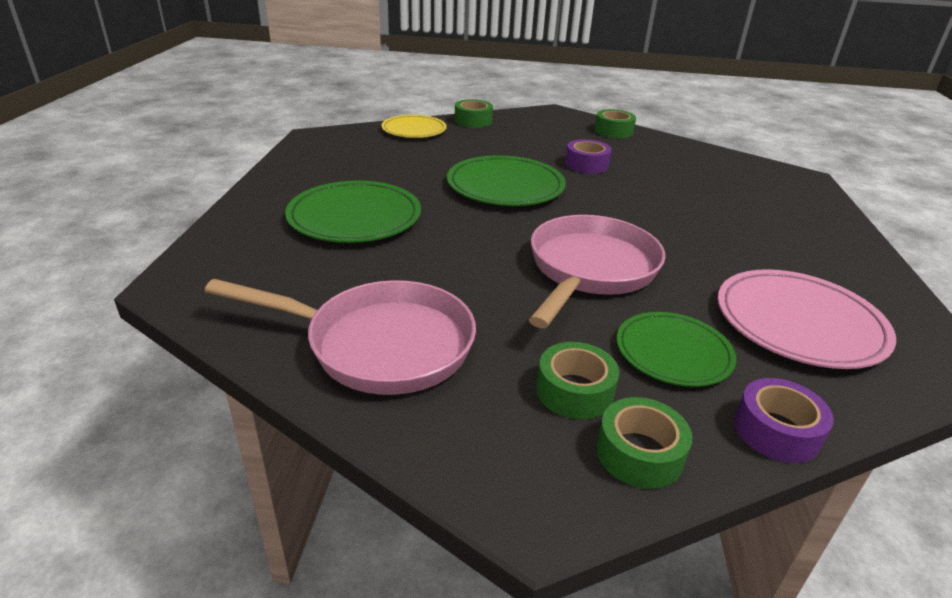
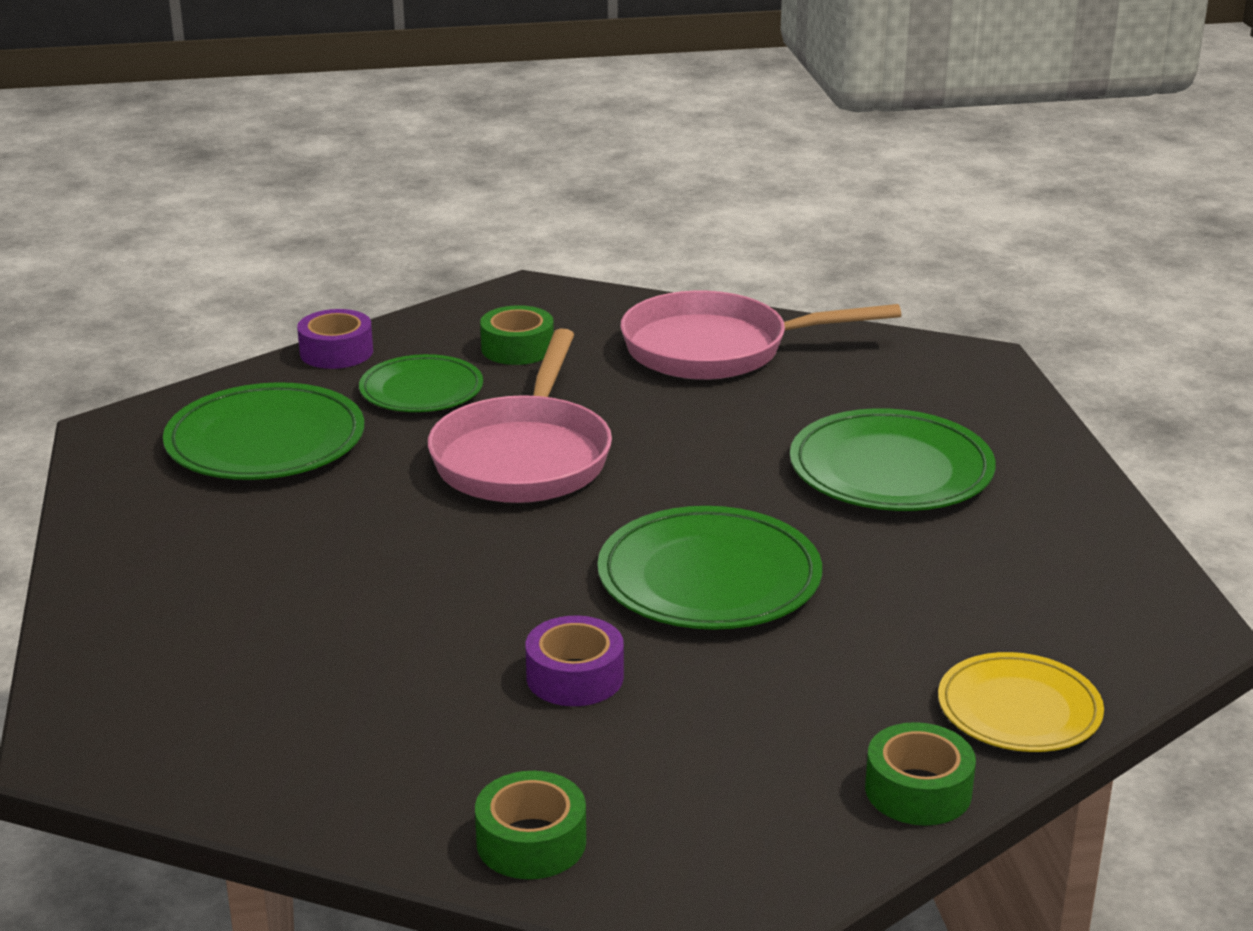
camera: 165 degrees right, 5 degrees down
green tape [596,397,692,489] -> none
pink plate [718,269,896,369] -> green plate [163,382,364,480]

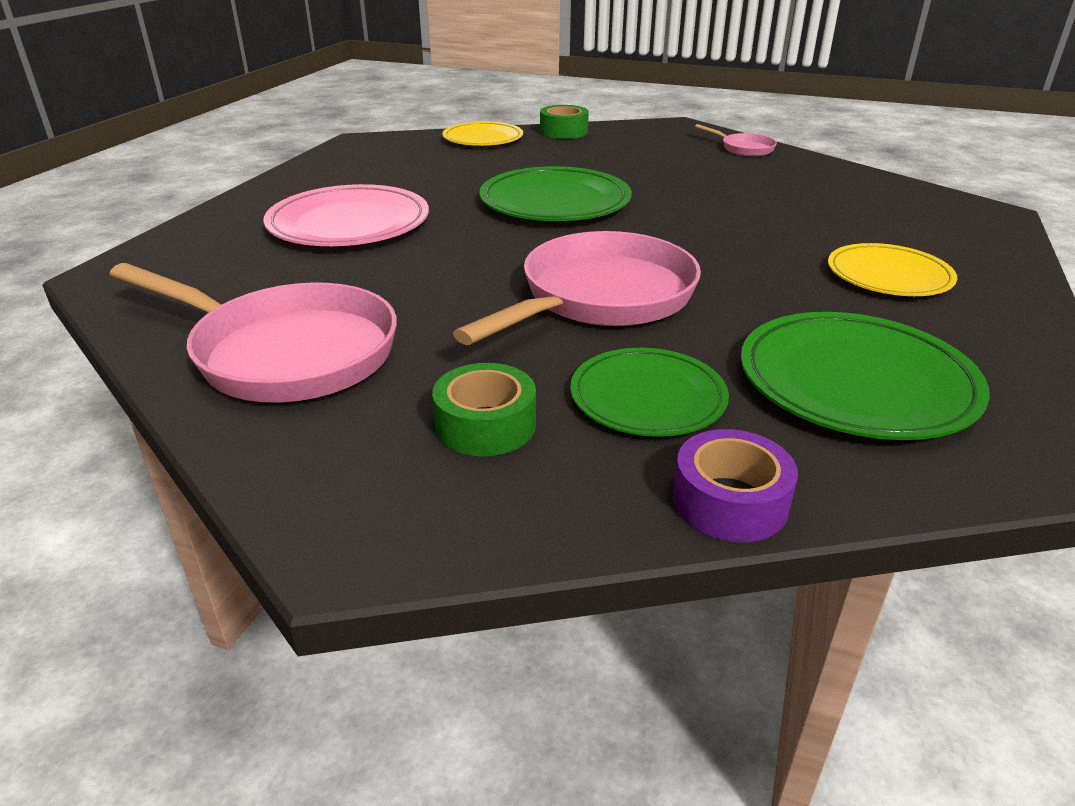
camera: 150 degrees left, 5 degrees up
green tape [475,771,586,879] -> pink pan [695,124,777,156]
purple tape [526,616,624,706] -> none
green plate [790,408,996,511] -> pink plate [263,184,429,246]
none -> yellow plate [828,243,957,296]

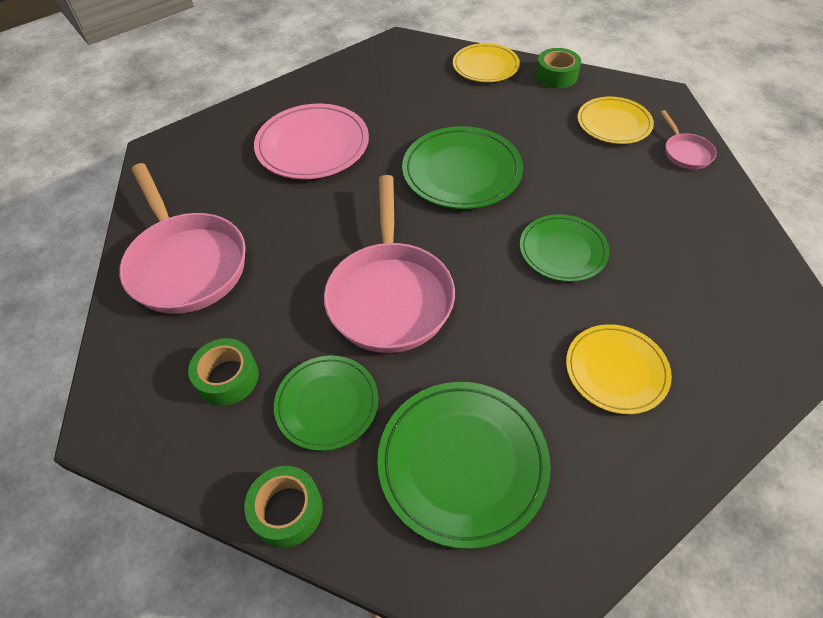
camera: 35 degrees right, 20 degrees up
pink pan [453,231,701,345] -> pink pan turned 105 degrees clockwise [324,175,455,353]
purple tape [673,429,798,542] -> green tape [244,466,323,548]
none -> green plate [520,214,610,282]
none -> yellow plate [578,97,654,144]

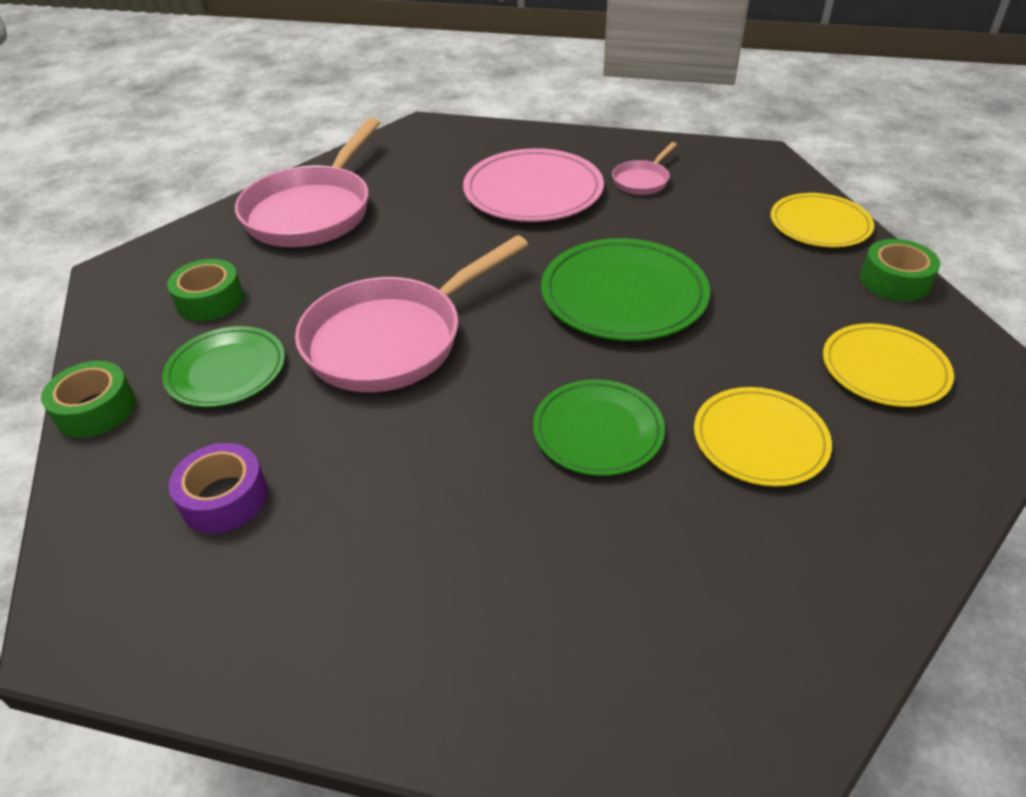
camera: 50 degrees right, 10 degrees down
green plate [377,382,551,549] -> purple tape [169,443,268,533]
yellow plate [566,324,672,414] -> yellow plate moved to [694,387,832,487]
pink pan [660,110,717,169] -> pink pan moved to [612,142,677,195]

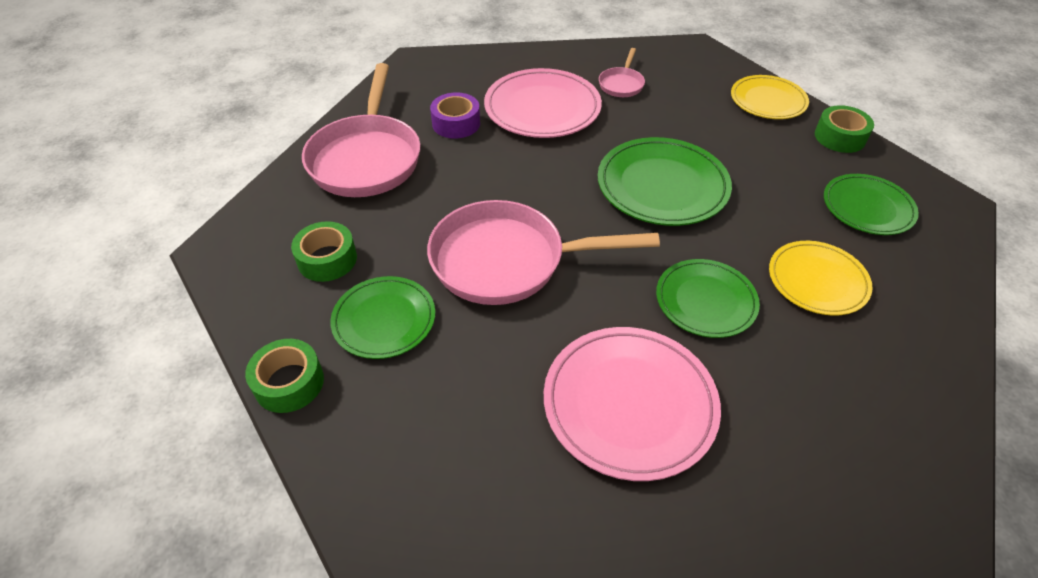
camera: 20 degrees left, 5 degrees up
purple tape [169,443,268,533] -> purple tape moved to [430,92,480,139]
pink pan [295,235,528,392] -> pink pan turned 60 degrees clockwise [427,200,660,305]
yellow plate [823,323,954,407] -> green plate [824,174,919,235]
none -> pink plate [544,327,721,481]

